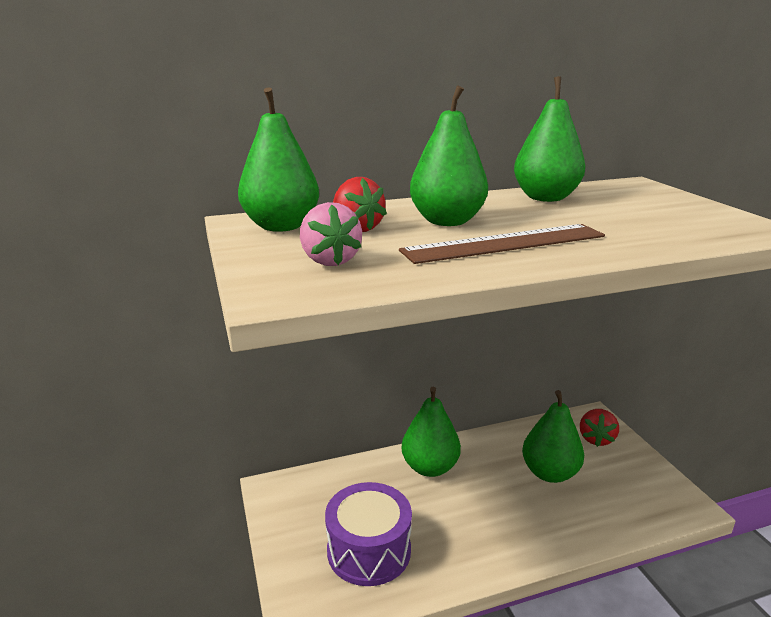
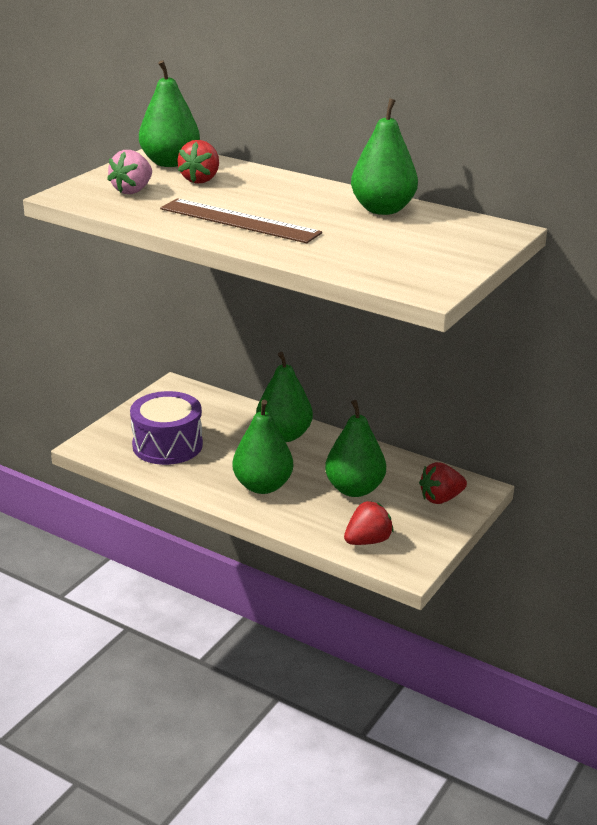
camera: 50 degrees right, 5 degrees up
green pear [410,85,488,226] -> green pear moved to [232,400,293,494]
none -> red strawberry [344,501,394,545]

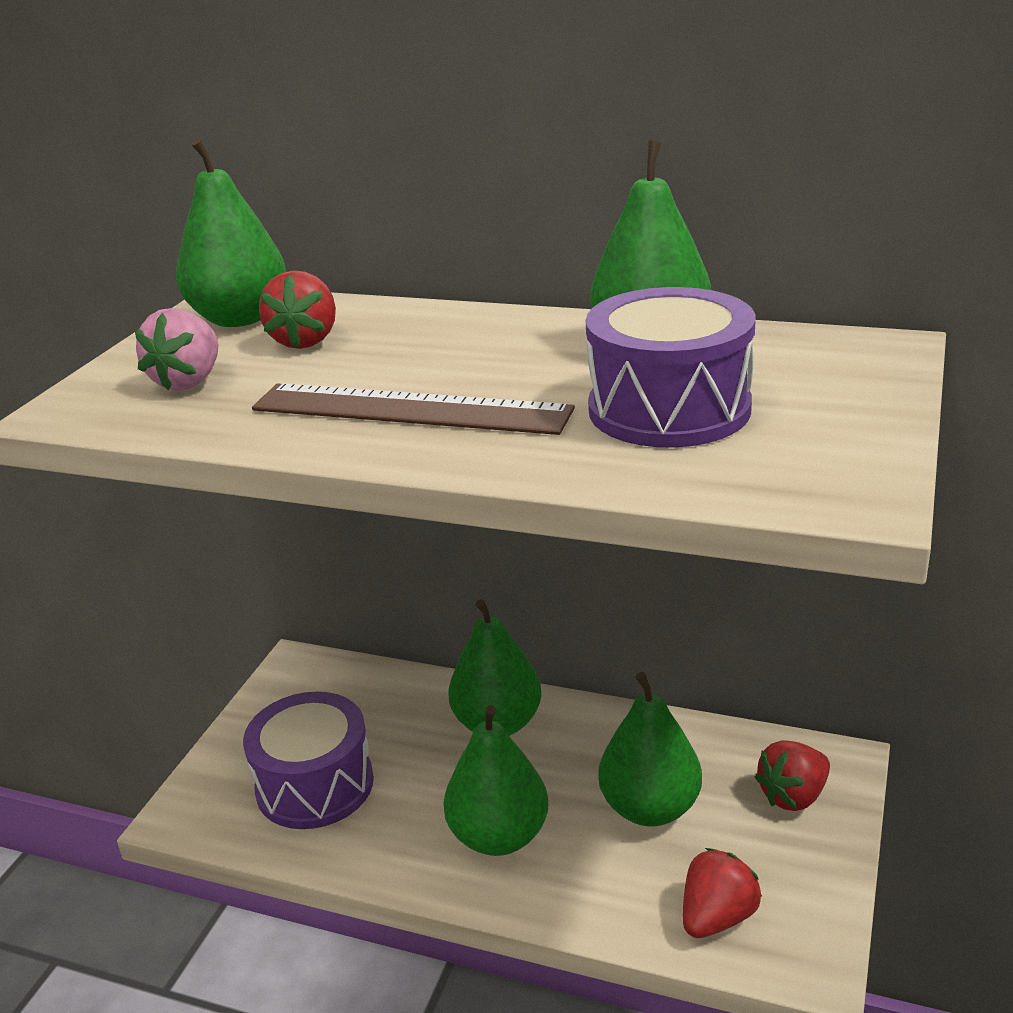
camera: 10 degrees left, 0 degrees up
none -> purple drum [586,287,756,448]

